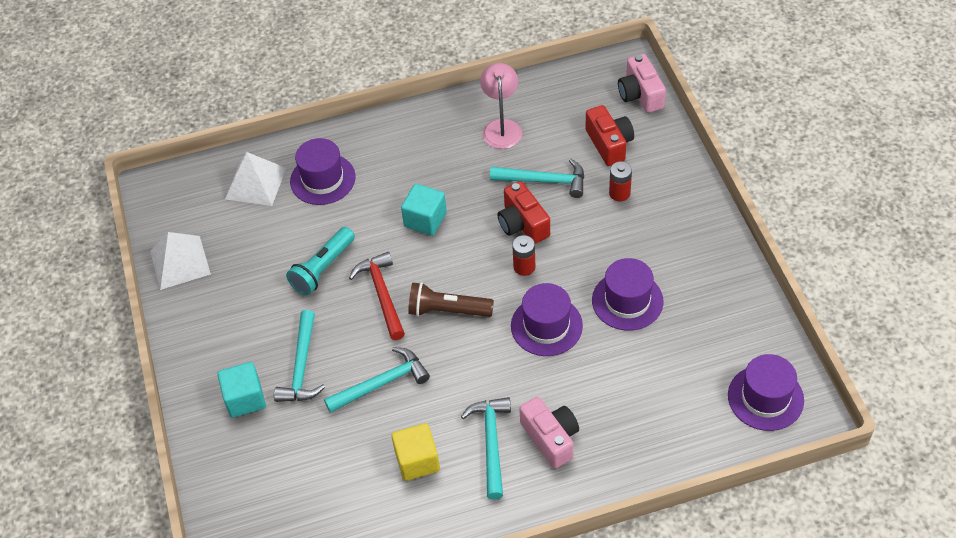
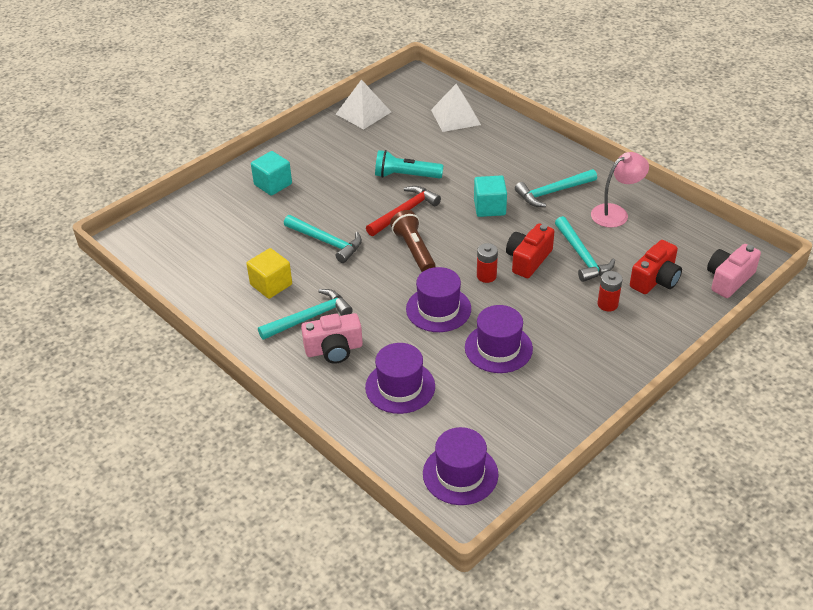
camera: 60 degrees right, 10 degrees down
turquoise hammer [274,310,325,402] -> turquoise hammer moved to [515,169,597,207]
purple hat [290,138,356,205] -> purple hat moved to [365,343,435,414]
pink camera [519,397,579,469] -> pink camera turned 45 degrees clockwise [301,313,363,364]

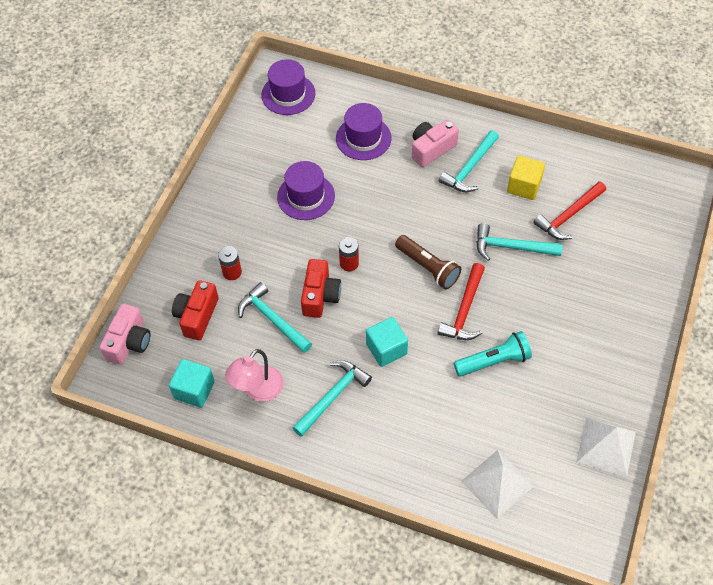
camera: 155 degrees right, 15 degrees up
turquoise cube [251,151,292,196] -> turquoise cube moved to [169,359,215,408]
purple hat [406,267,471,332] -> none
none -> red hammer [533,181,606,240]

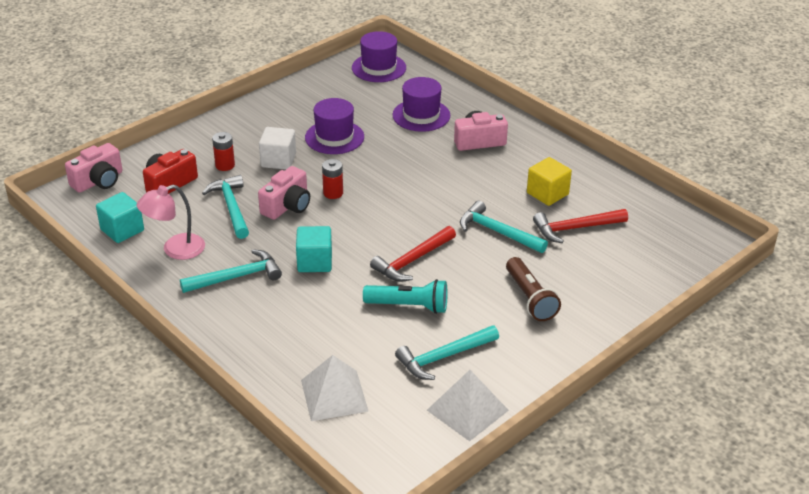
camera: 25 degrees right, 20 degrees down
red camera [301,259,341,318] -> pink camera [258,166,310,220]
brown flashlight [395,235,461,289] -> brown flashlight moved to [506,257,561,321]
turquoise hammer [439,130,499,192] -> turquoise hammer moved to [395,325,499,380]
none -> white cube [259,127,296,170]

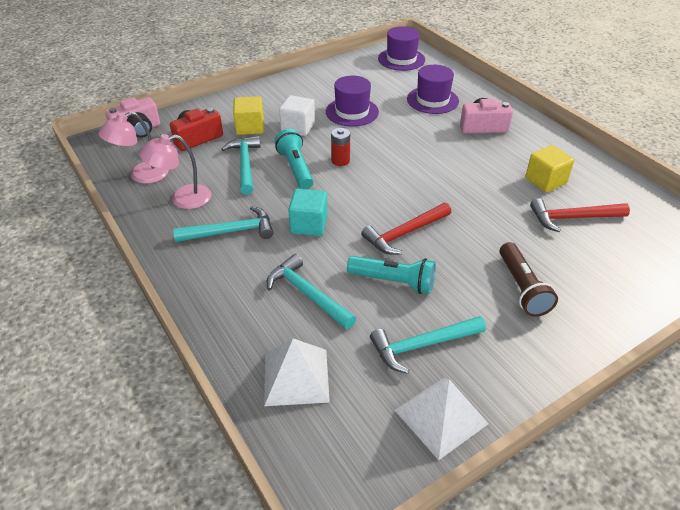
camera: 10 degrees right, 5 degrees up
turquoise cube [96,192,144,243] -> pink lamp [98,112,169,184]
red battery [212,132,235,171] -> yellow cube [233,96,264,135]
pink camera [258,166,310,220] -> turquoise flashlight [275,129,314,189]
turquoise hammer [460,201,548,253] -> turquoise hammer moved to [267,254,356,329]

